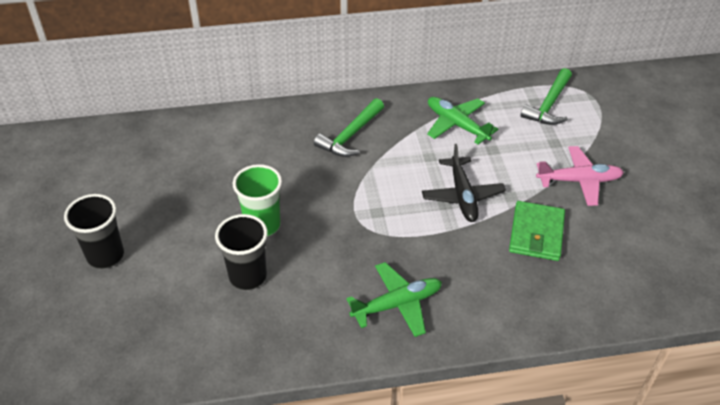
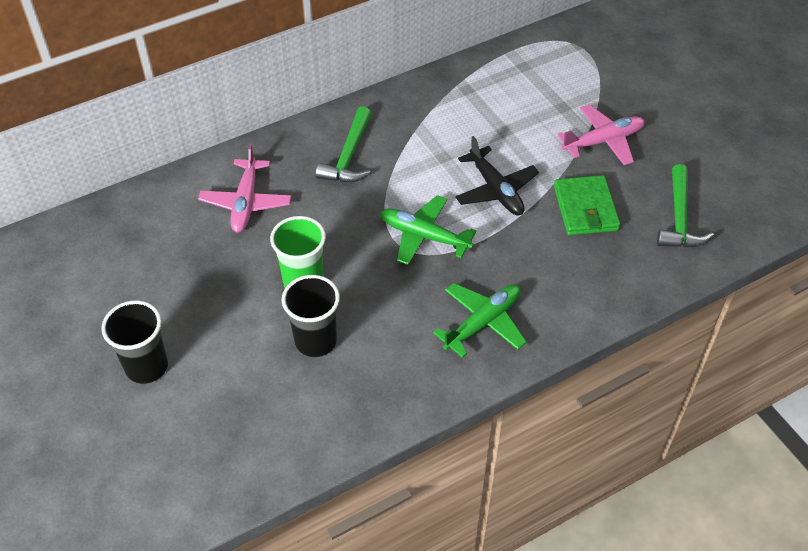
camera: 20 degrees left, 5 degrees up
green plane [427,97,498,144] -> green plane moved to [380,195,476,265]
green hammer [520,68,572,125] -> green hammer moved to [657,164,714,248]
none -> pink plane [198,144,291,233]

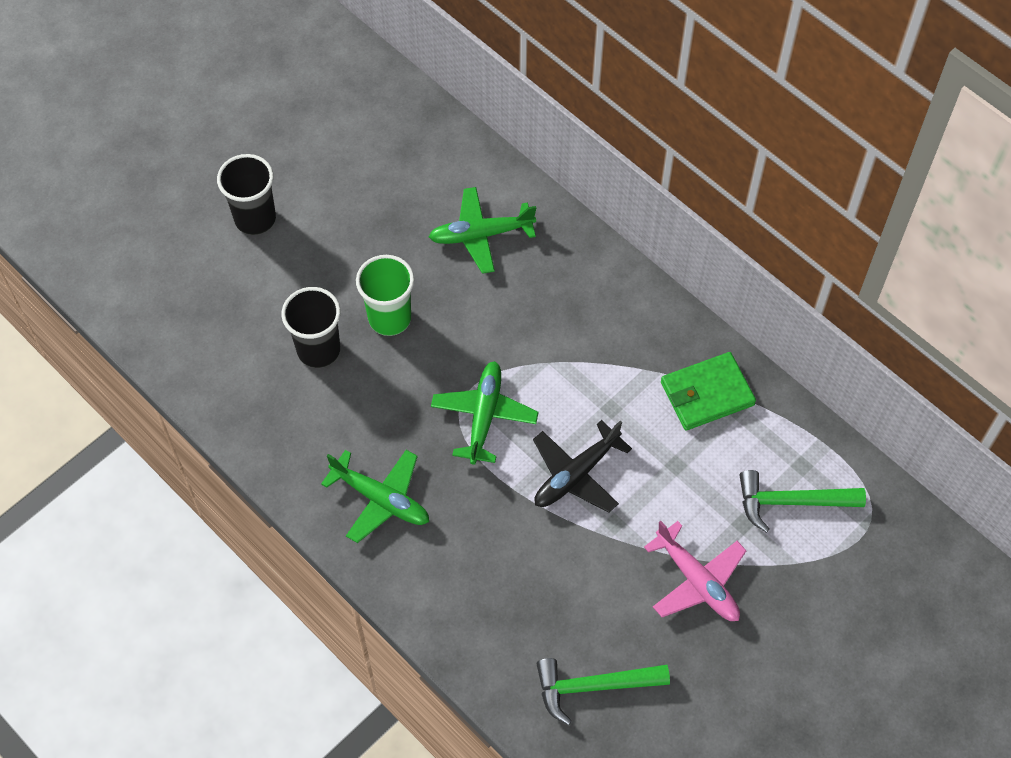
camera: 75 degrees right, 10 degrees up
pink plane [198,144,291,233] -> green plane [429,187,536,274]
green hammer [316,107,372,182] -> green hammer moved to [739,470,866,533]
green wallet [554,175,620,235] -> green wallet moved to [661,352,756,431]

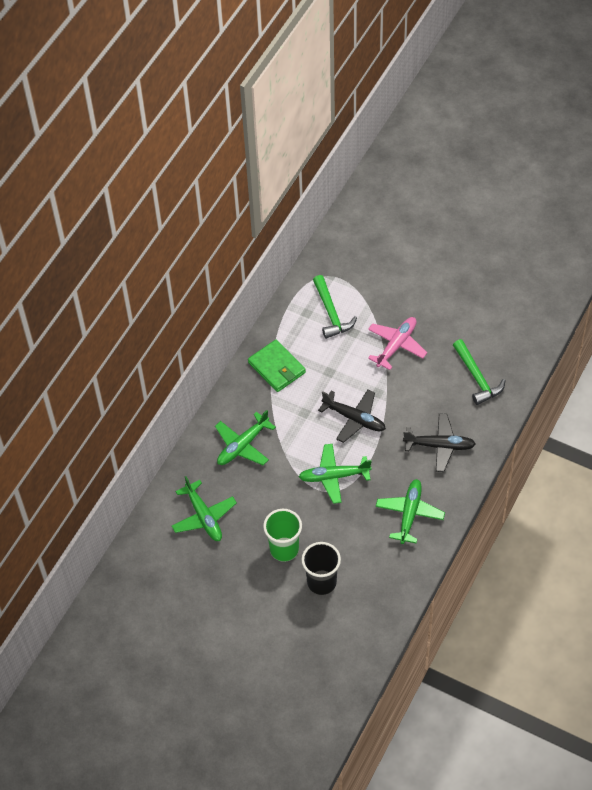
camera: 105 degrees left, 5 degrees down
black cup [217,154,276,235] -> none
none -> green plane [215,410,276,465]
none -> black plane [403,413,476,472]

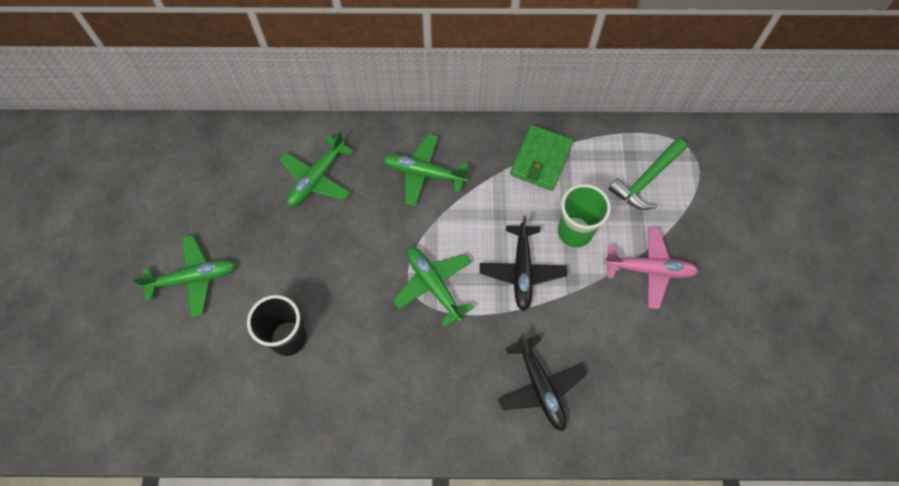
camera: 60 degrees right, 10 degrees up
green cup [263,509,302,562] -> green cup moved to [558,184,611,248]
green plane [376,479,445,544] -> green plane moved to [132,235,235,318]
green hammer [453,339,506,405] -> none

